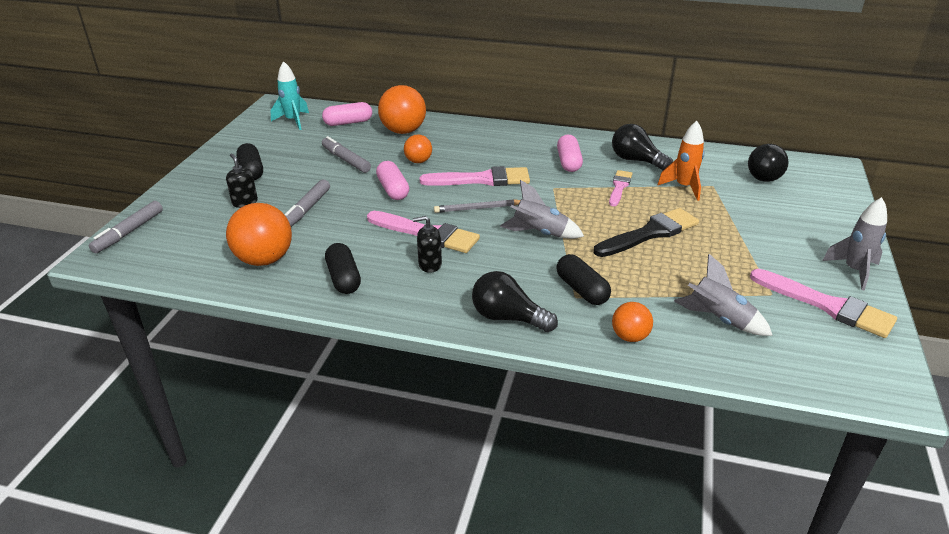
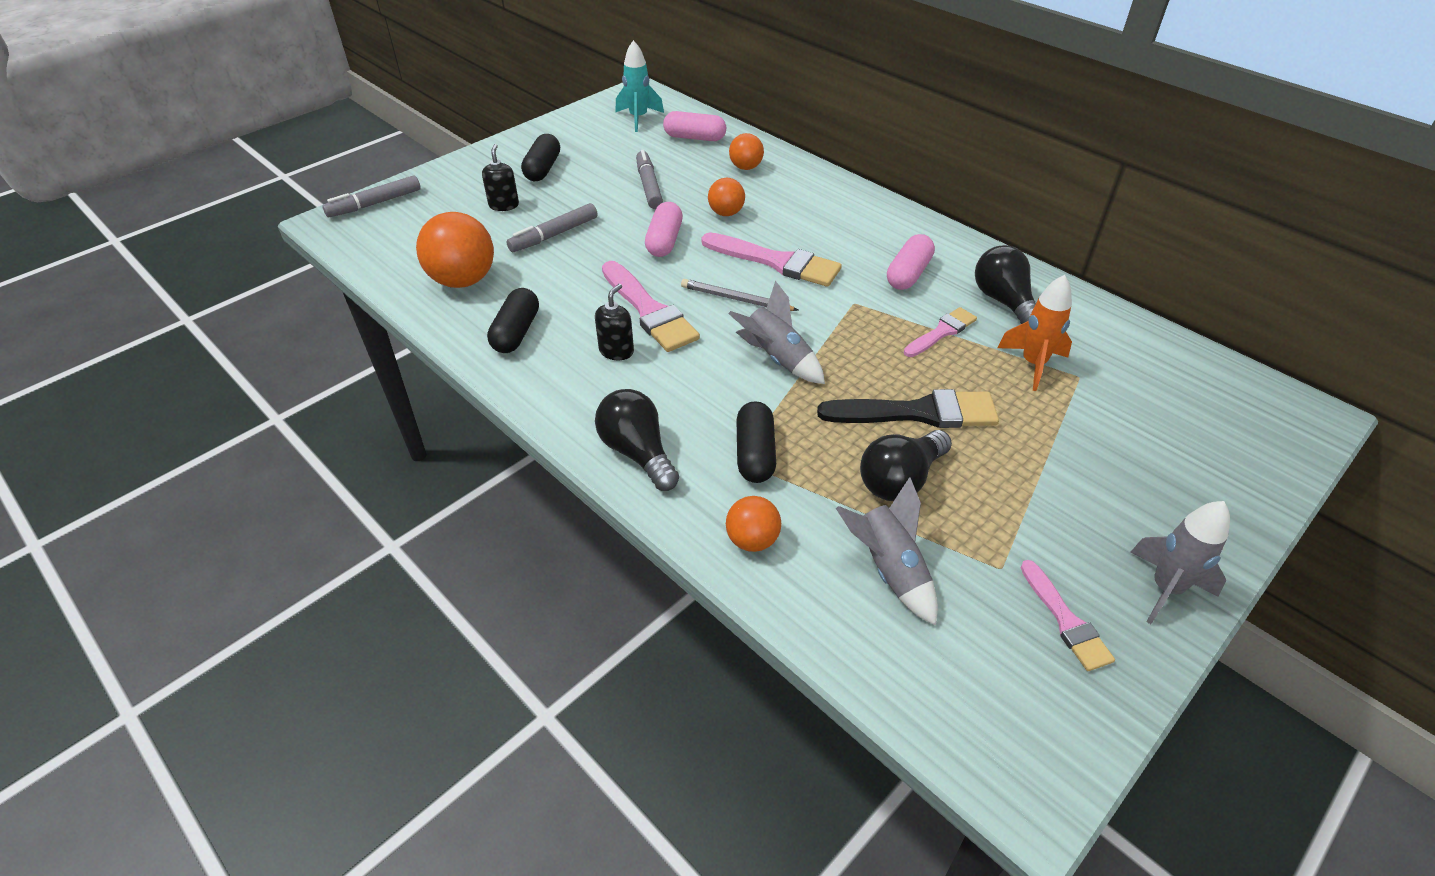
camera: 30 degrees right, 10 degrees up
orange ball [378,85,426,134] -> orange ball [729,133,764,170], size x0.56
black soap dispenser [413,216,442,273] -> black soap dispenser turned 90 degrees clockwise [595,284,634,360]
black light bulb [748,144,788,182] -> black light bulb moved to [860,430,952,501]
pink brush [750,269,897,338] -> pink brush [1021,560,1115,671], size x0.60

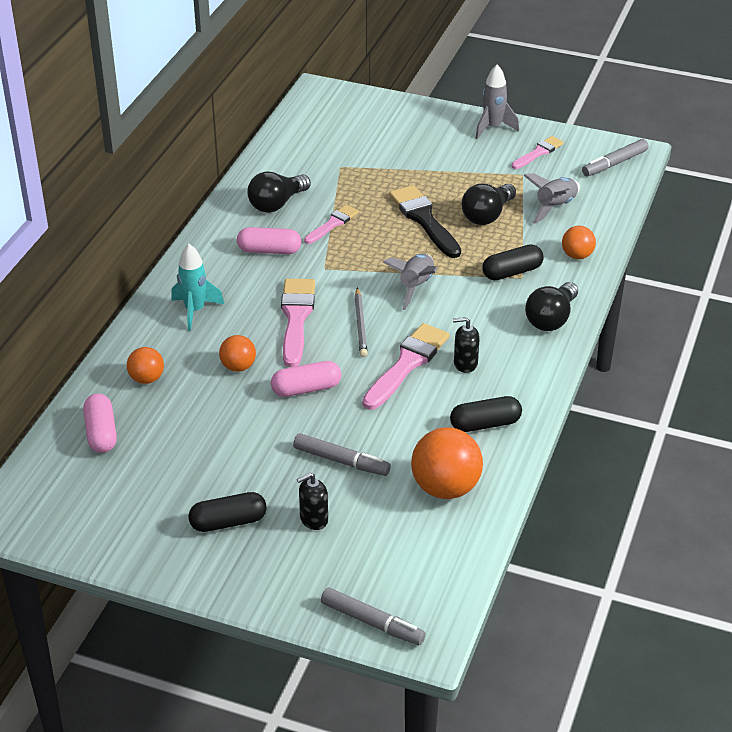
camera: 115 degrees left, 5 degrees down
turquoise rocket [615,40,664,132] -> turquoise rocket moved to [171,244,224,331]
grey marker [636,150,663,209] -> grey marker moved to [582,139,649,176]
black light bulb [860,430,952,501] -> black light bulb turned 105 degrees clockwise [462,184,516,225]
pink brush [904,307,977,357] -> pink brush turned 105 degrees clockwise [304,205,359,244]
orange rocket [998,275,1072,391] -> none

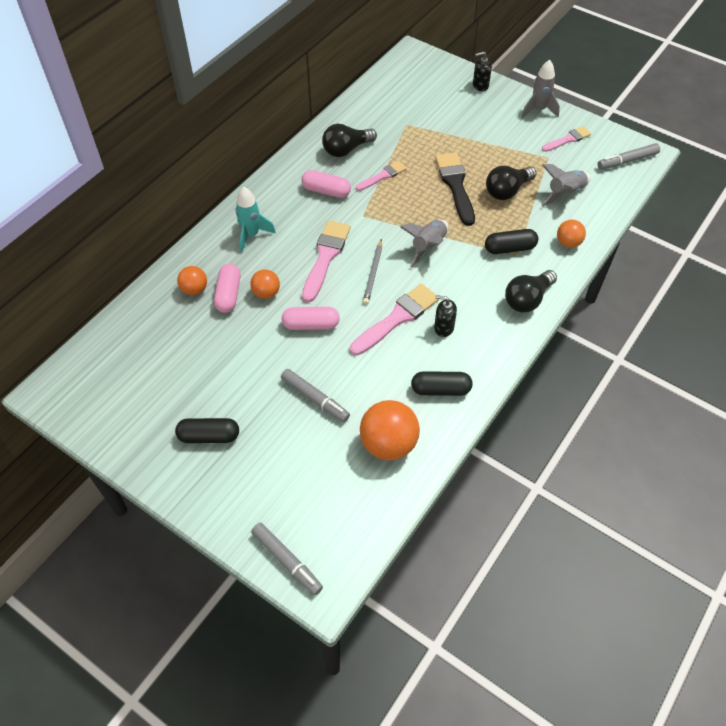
camera: 15 degrees right, 15 degrees up
pink capsule [83,394,117,453] -> pink capsule moved to [214,264,240,313]
black soap dispenser [297,473,328,530] -> black soap dispenser moved to [473,52,492,91]

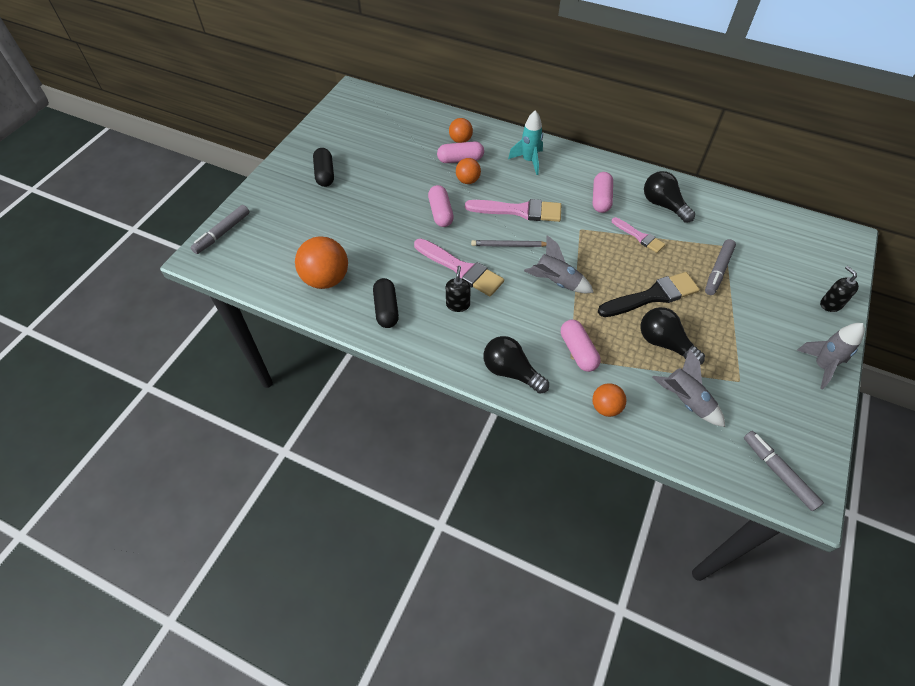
camera: 80 degrees right, 0 degrees up
grey marker [281,369,350,422] -> grey marker moved to [705,239,736,295]
black capsule [485,229,538,254] -> pink capsule [561,320,600,372]
pink brush [542,126,591,152] -> none

